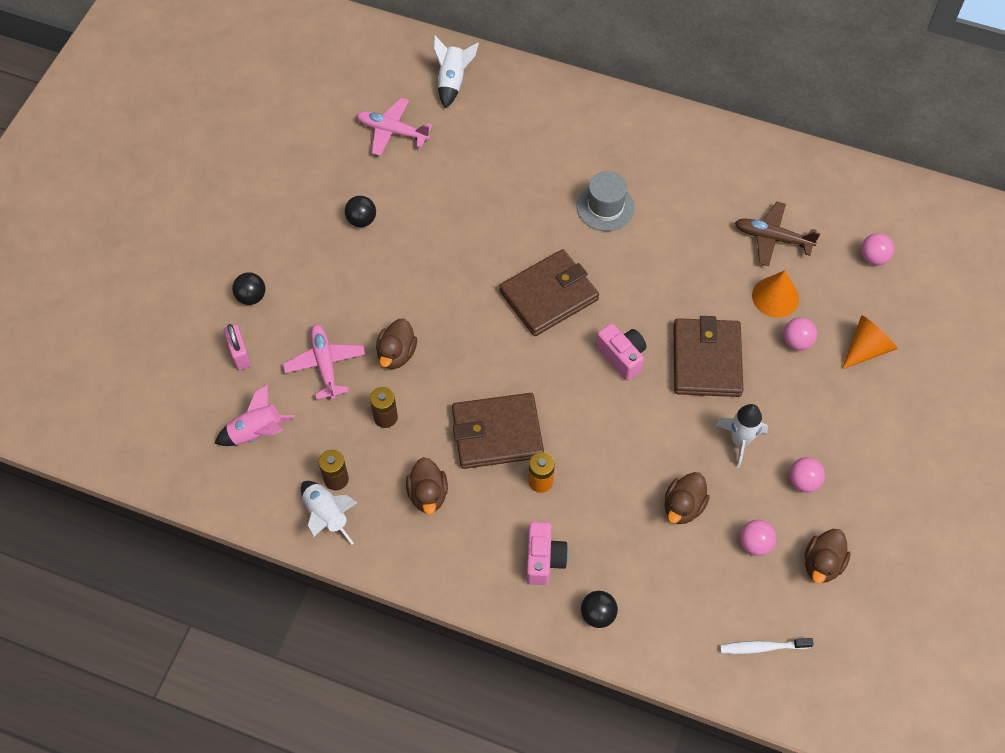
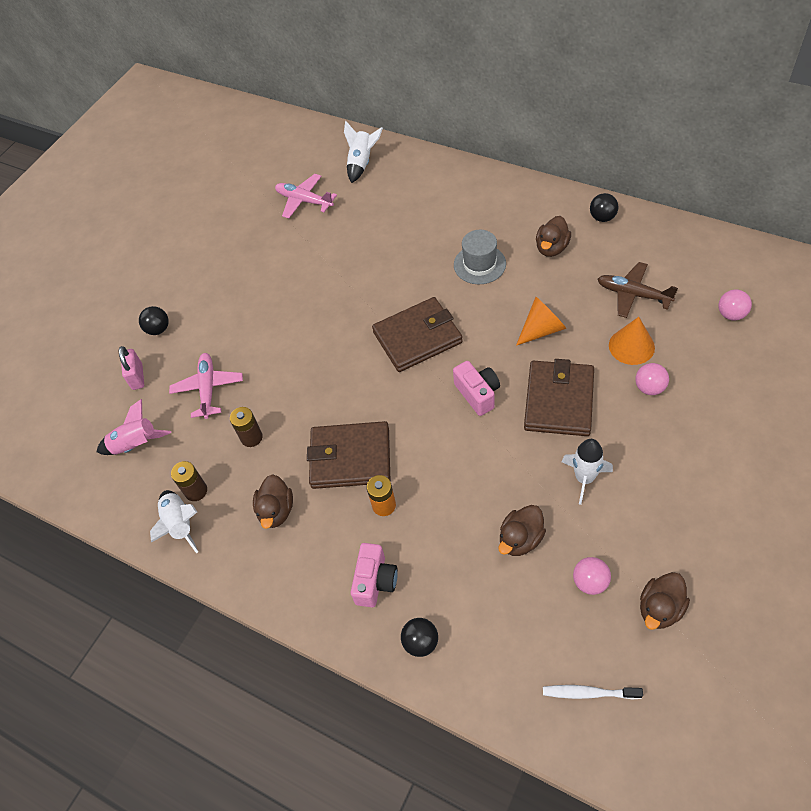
camera: 15 degrees right, 5 degrees down
black ball [345,196,376,227] -> black ball moved to [590,193,618,222]
brown duck [376,318,417,369] -> brown duck moved to [536,216,571,257]
pink ball [789,457,825,492] -> none
orange cone [842,315,897,369] -> orange cone moved to [516,297,566,346]

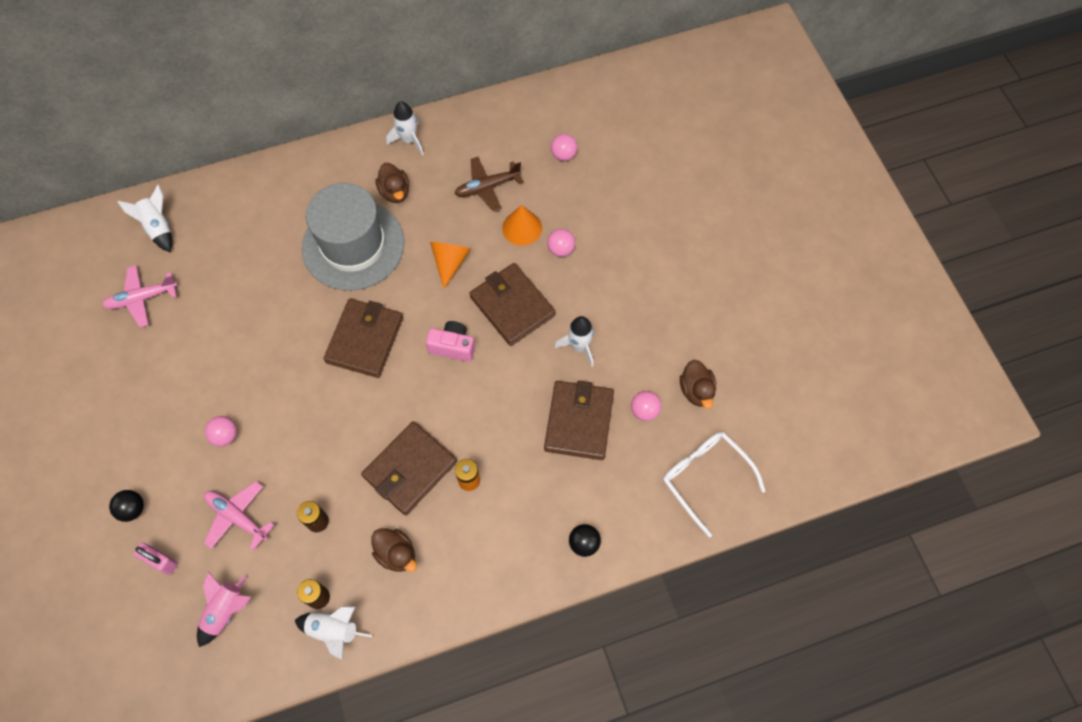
camera: 55 degrees left, 10 degrees up
pink camera [351,543,398,607] -> none
grey hat [454,230,506,284] -> grey hat [302,183,404,290], size x1.99
brown duck [499,505,546,556] -> brown wallet [544,381,614,460]
white toothbrush [543,685,643,699] -> white glasses [663,432,765,537]
black ball [590,193,618,222] -> white rocket [386,102,423,155]
none -> pink ball [205,416,237,446]

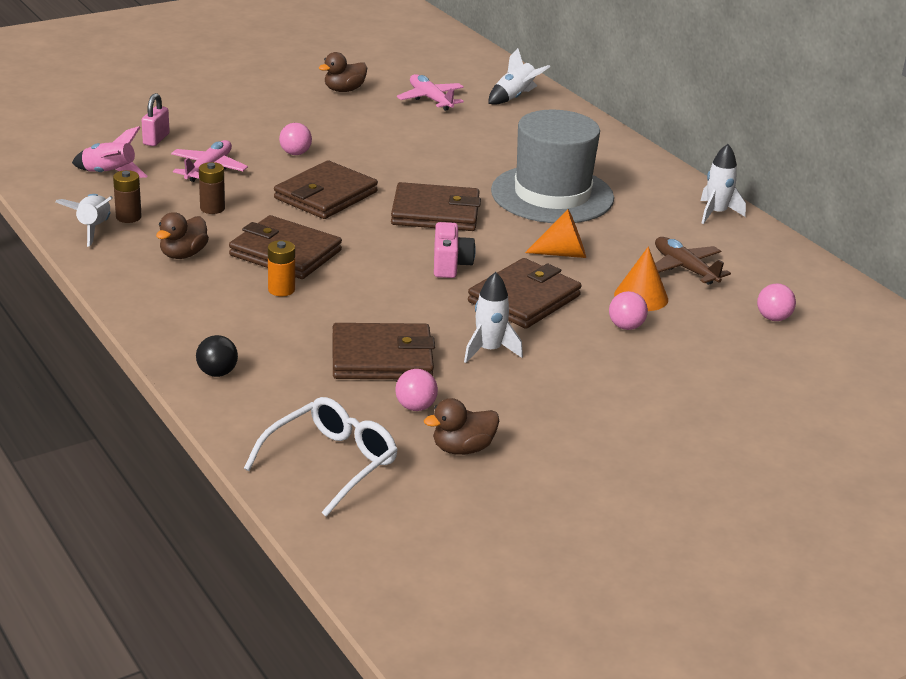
camera: 75 degrees right, 35 degrees down
black ball [109,490,144,522] -> none
brown duck [375,163,409,203] -> brown duck moved to [319,52,367,92]
none -> brown wallet [274,160,378,219]

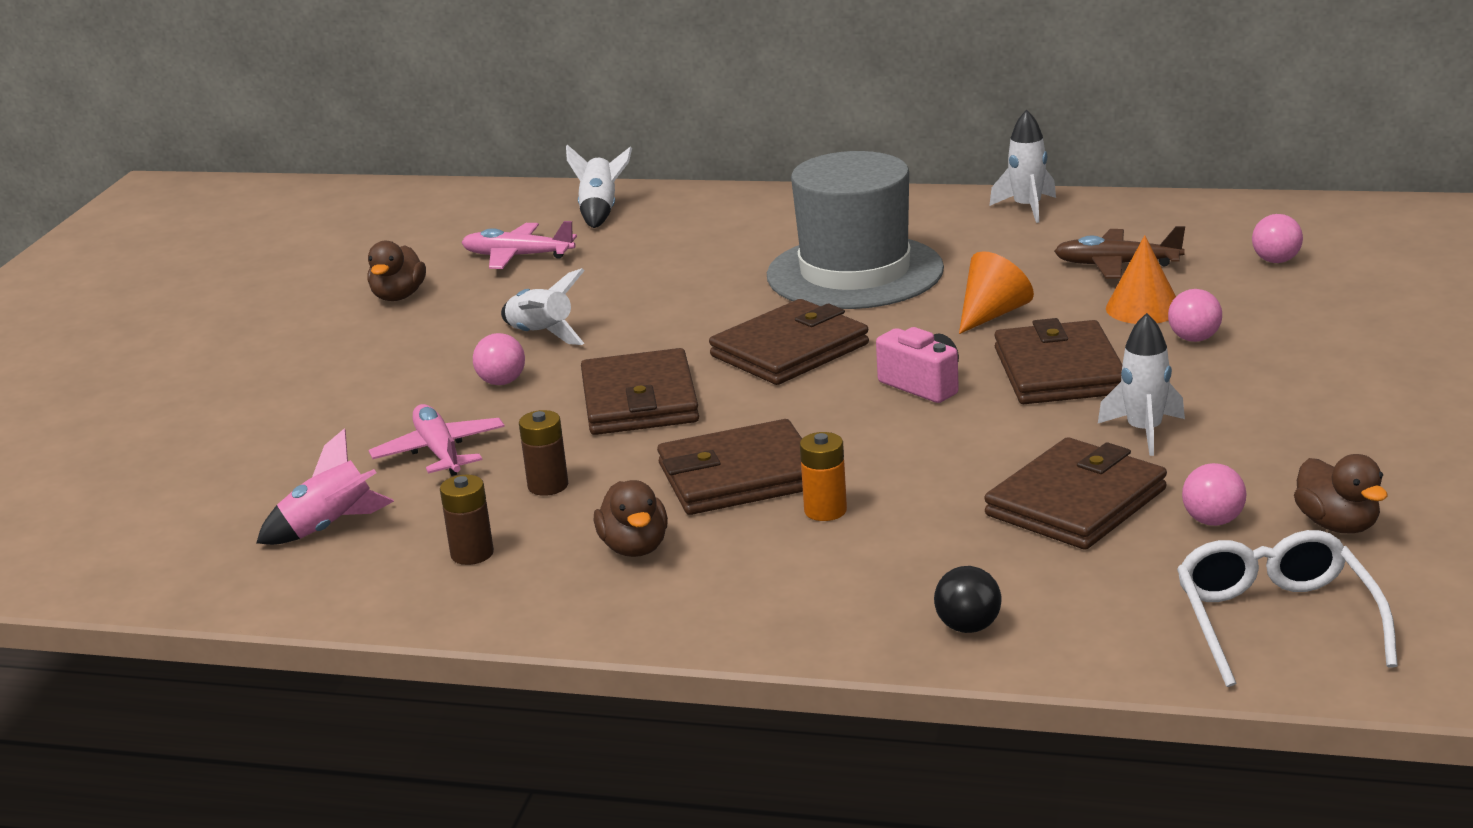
camera: 40 degrees left, 5 degrees down
white rocket [56,194,113,247] -> white rocket moved to [501,268,585,345]
pink padlock [142,93,170,146] -> none
brown duck [424,398,499,455] -> brown duck turned 45 degrees counterclockwise [1294,454,1388,533]

